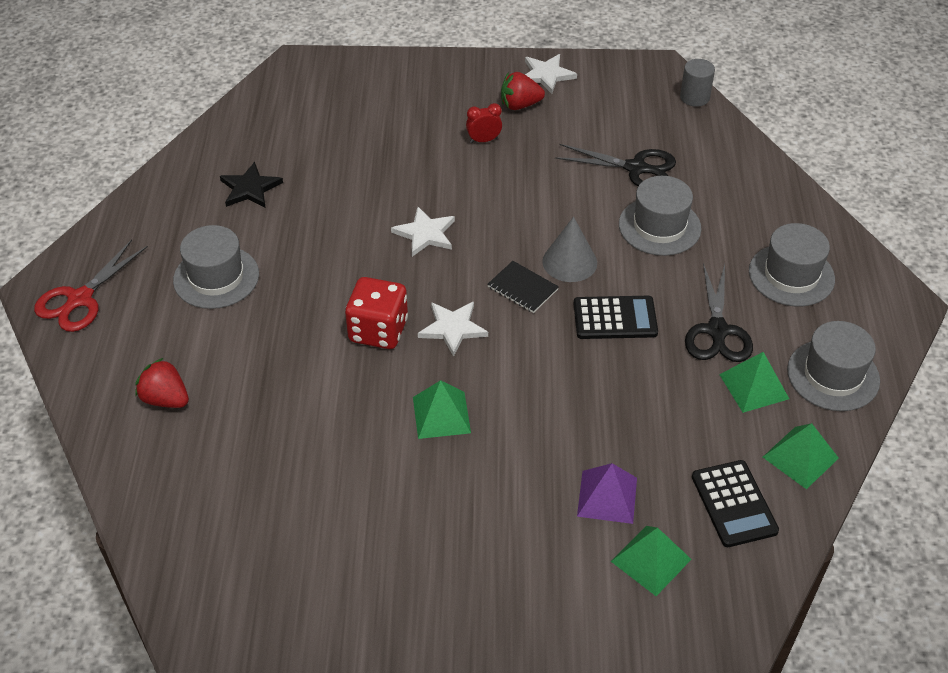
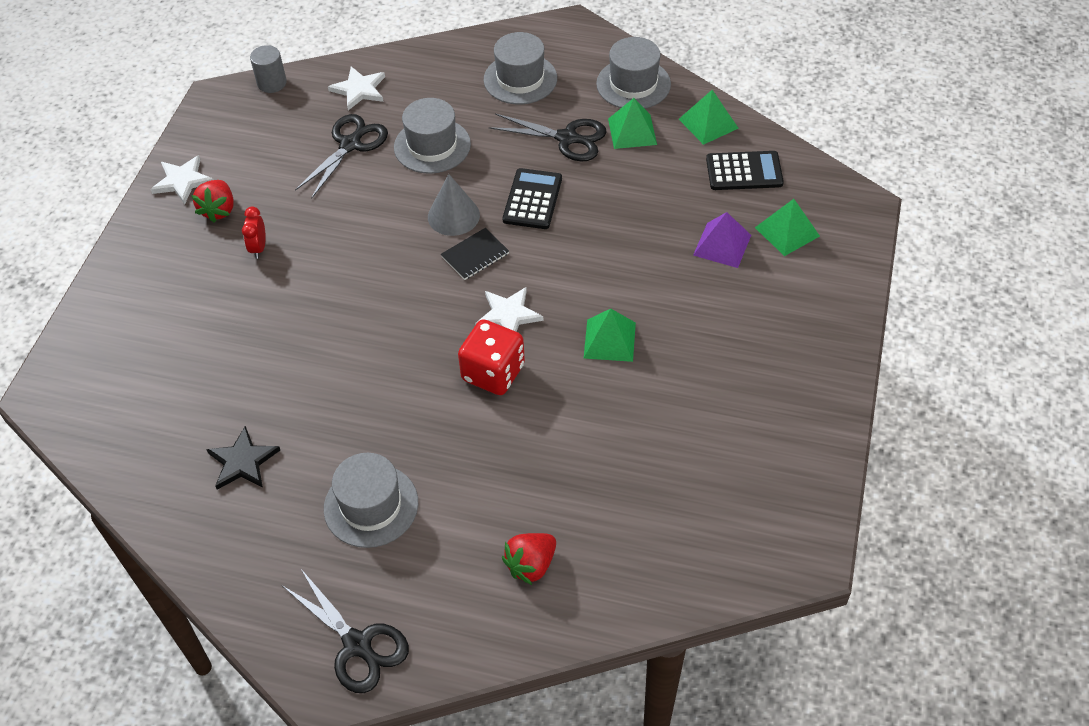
camera: 75 degrees left, 5 degrees up
red scissors [34,239,148,332] -> black scissors [283,569,409,693]
white star [391,207,455,257] -> white star moved to [328,66,385,110]

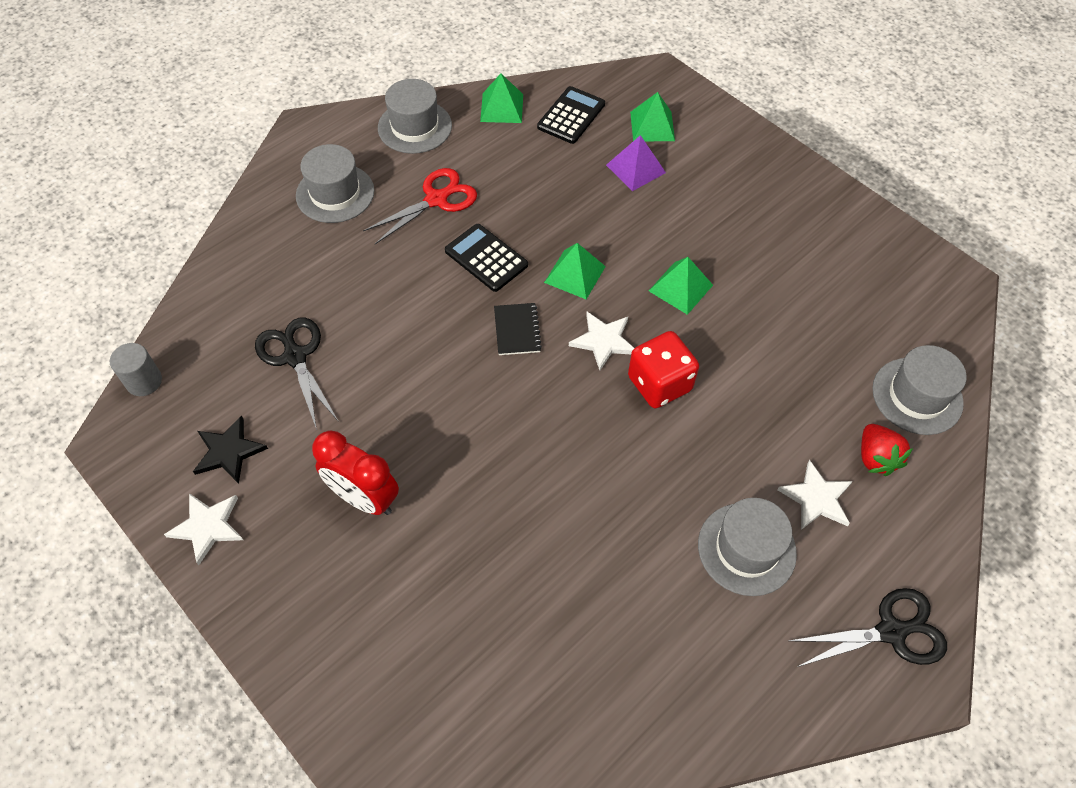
camera: 60 degrees left, 5 degrees up
red strawberry [191,180,233,222] -> none
black star [206,426,280,490] -> black star moved to [193,415,268,484]
red clock [242,207,266,259] -> red clock [312,431,399,515], size x1.87
white star [328,66,385,110] -> white star moved to [777,460,853,530]
grey hat [394,98,471,174] -> grey hat moved to [872,345,967,435]
grey cone [428,174,480,236] -> none
black scissors [489,113,607,161] -> red scissors [363,168,477,244]
green pyramid [608,98,657,149] -> green pyramid moved to [544,243,606,299]

